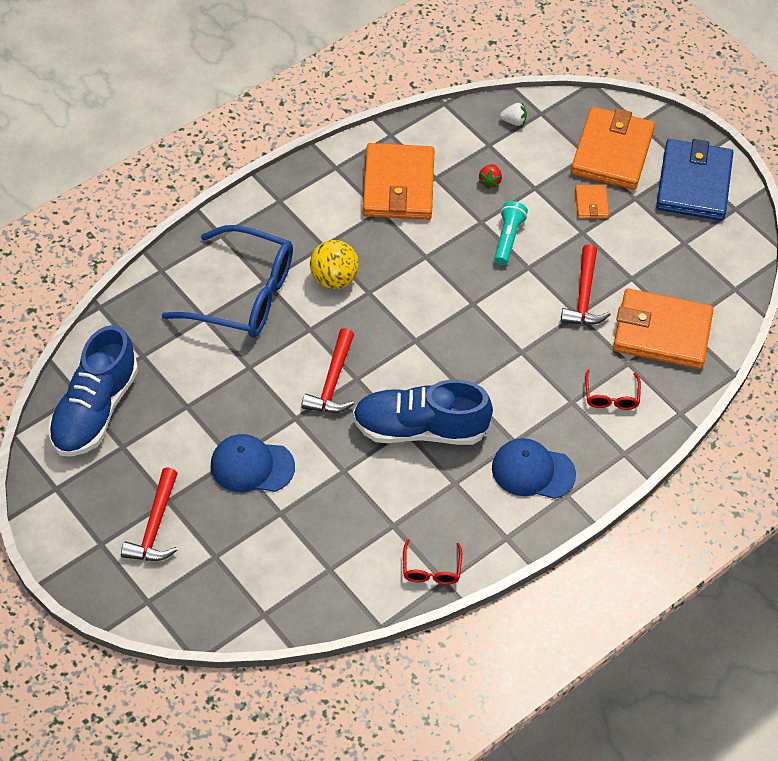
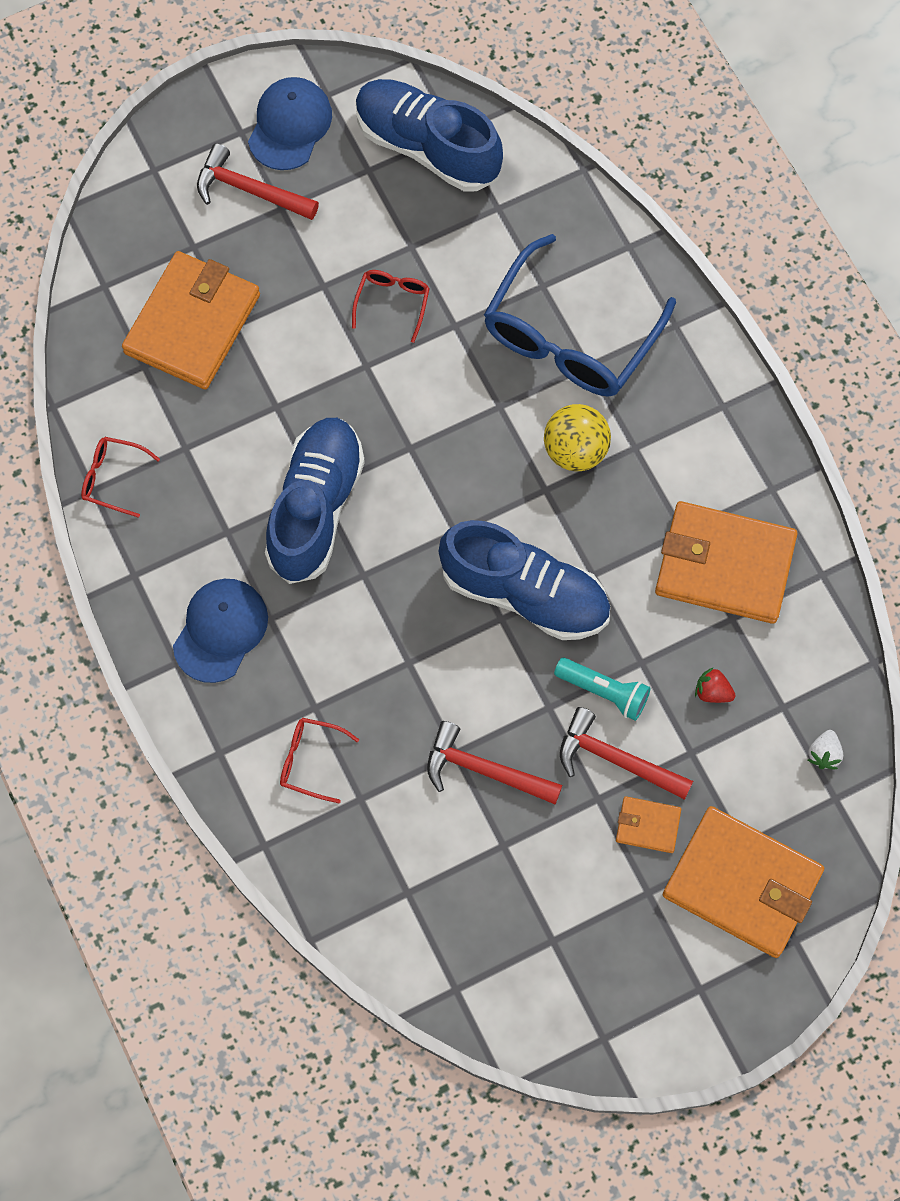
camera: 105 degrees right, 15 degrees up
blue cap [211,434,295,492] -> blue cap moved to [248,77,332,170]
red hammer [301,328,354,413] -> red hammer moved to [560,707,693,800]
orange wallet [613,288,714,369] -> orange wallet moved to [122,251,260,390]
blue wallet [656,139,733,221] -> none
none -> red glasses [352,270,430,343]
none -> blue shoe [439,520,610,640]

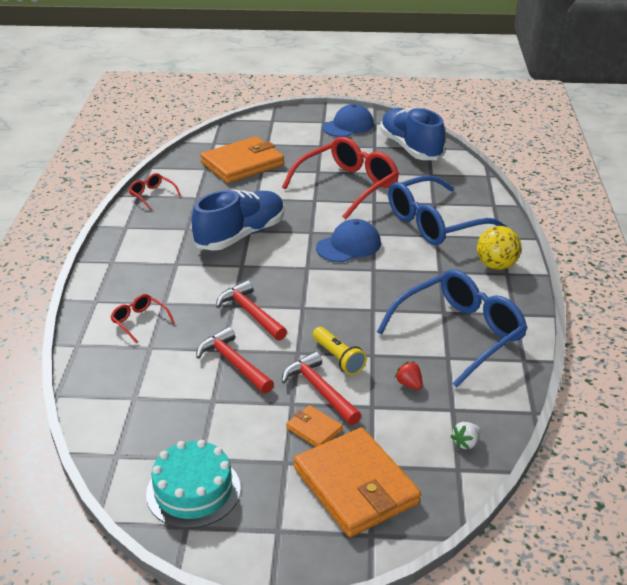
camera: 30 degrees right, 35 degrees down
blue cap [173,579,268,683] -> blue cap moved to [316,219,381,262]
red hammer [197,143,319,220] -> red hammer moved to [216,280,287,341]
red glasses [352,270,430,343] -> red glasses [282,137,399,219], size x2.29
blue shoe [439,520,610,640] -> none
yellow ball [544,404,611,471] -> yellow ball moved to [477,226,522,270]
turquoise flashlight [554,658,651,721] -> yellow flashlight [313,327,367,375]
orange wallet [655,501,797,624] -> blue glasses [377,269,527,388]
none -> turquoise cake [146,440,241,528]

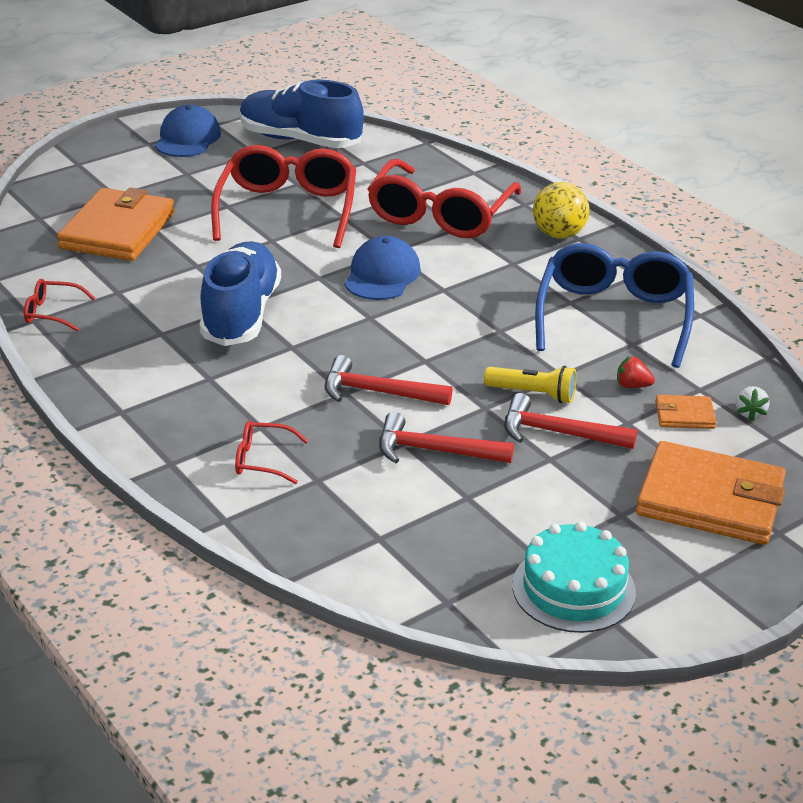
camera: 40 degrees left, 0 degrees up
orange wallet [286,405,343,447] -> orange wallet moved to [656,395,716,429]
blue glasses [388,175,507,245] -> red glasses [367,159,521,238]

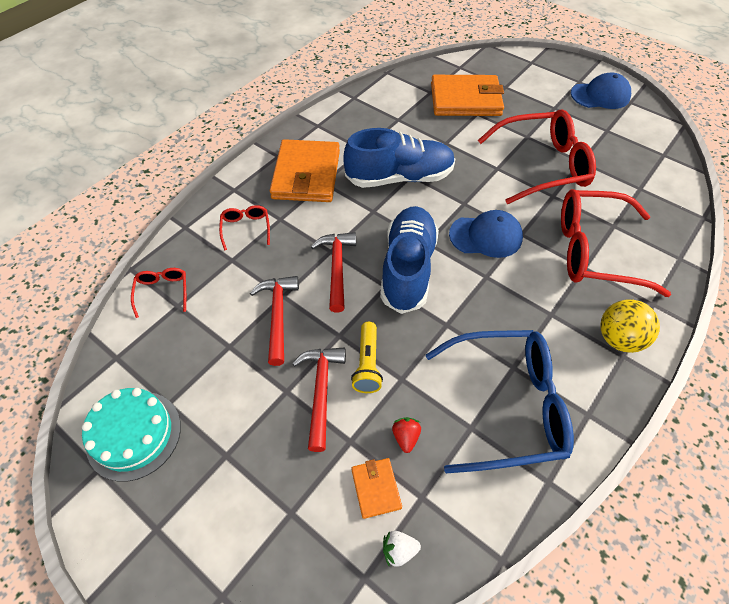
camera: 75 degrees right, 20 degrees up
red glasses [24,279,95,331] -> red glasses moved to [131,268,186,318]
blue shoe [240,80,364,148] -> blue shoe moved to [380,206,439,314]
orange wallet [636,441,786,545] -> orange wallet moved to [270,139,340,202]

